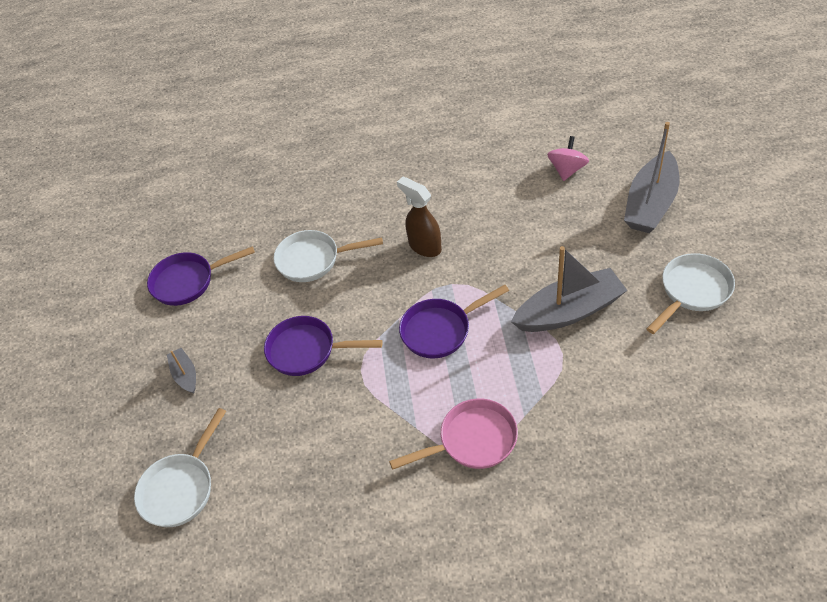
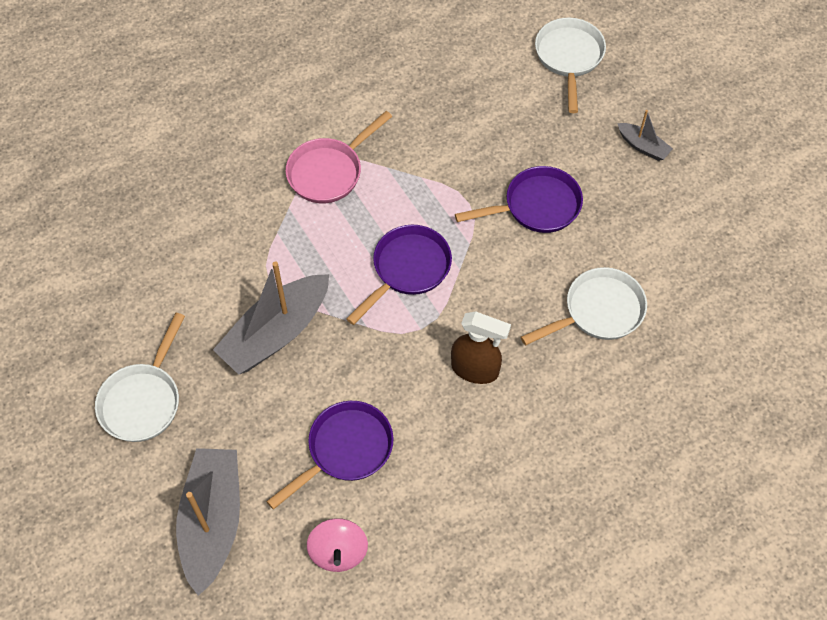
camera: 150 degrees right, 10 degrees up
purple pan [147,246,255,306] -> purple pan moved to [266,401,394,509]

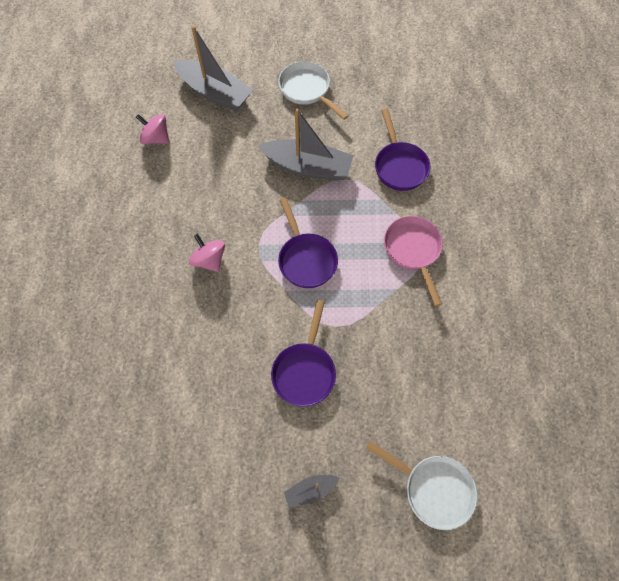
camera: 120 degrees right, 5 degrees up
grey boat [213,261,329,375] -> grey boat turned 120 degrees clockwise [258,108,353,181]
purple pan [266,401,394,509] -> purple pan moved to [375,109,430,191]
brown spray bottle [451,311,511,384] -> pink spinning top [189,234,225,272]
white pan [521,267,647,345] -> none

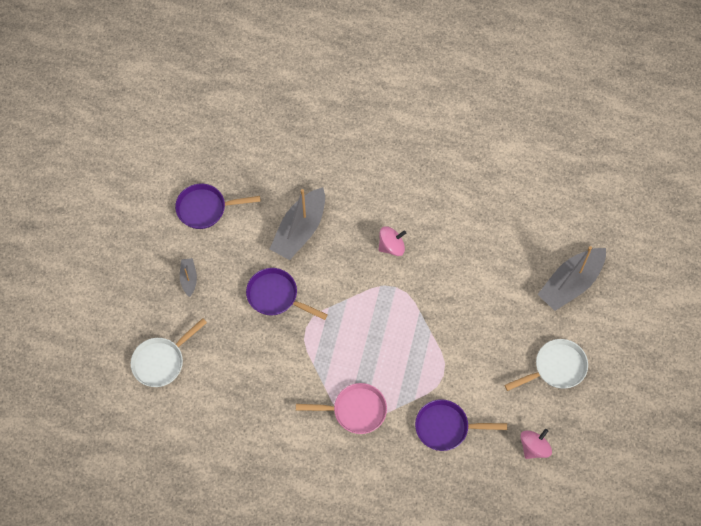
camera: 105 degrees right, 0 degrees up
pink spinning top [136,114,169,144] -> pink spinning top moved to [520,429,552,459]
grey boat [258,108,353,181] -> grey boat moved to [270,187,325,260]
purple pan [278,198,338,288] -> purple pan moved to [175,184,261,229]

